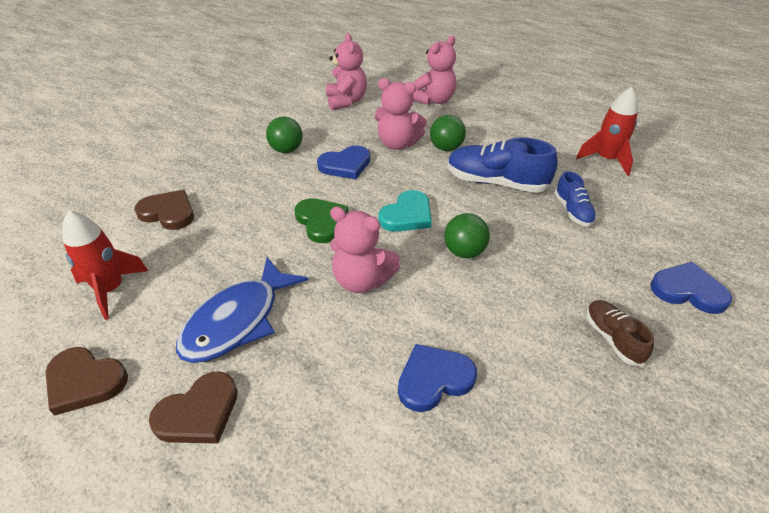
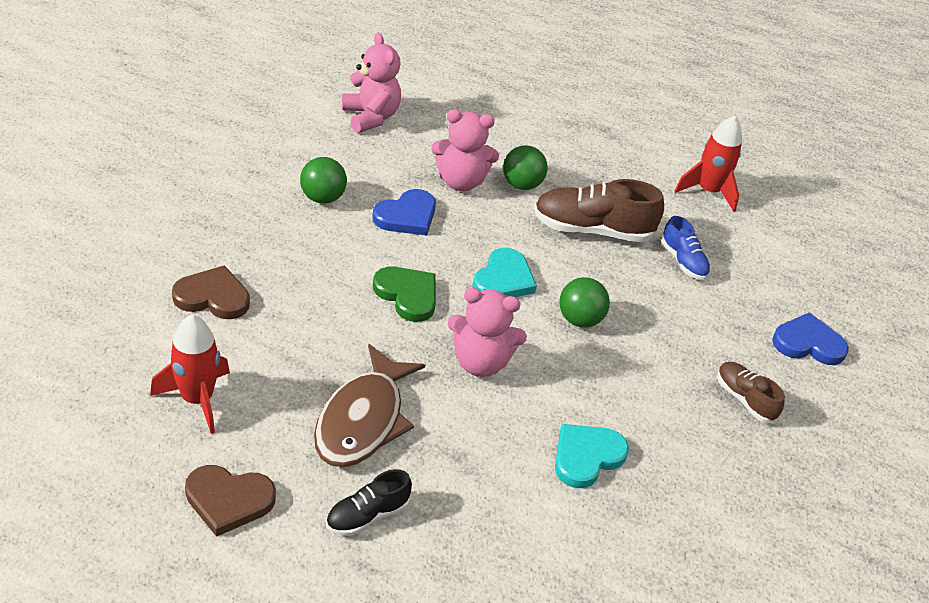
camera: 20 degrees left, 0 degrees up
brown heart [149,371,238,444] -> black shoe [326,469,412,536]
blue fish [176,257,308,363] -> brown fish [314,344,425,467]
blue heart [398,344,477,412] -> turquoise heart [555,424,629,488]
pink teddy bear [413,36,457,105] -> none
blue shoe [447,137,558,193] -> brown shoe [534,179,664,242]

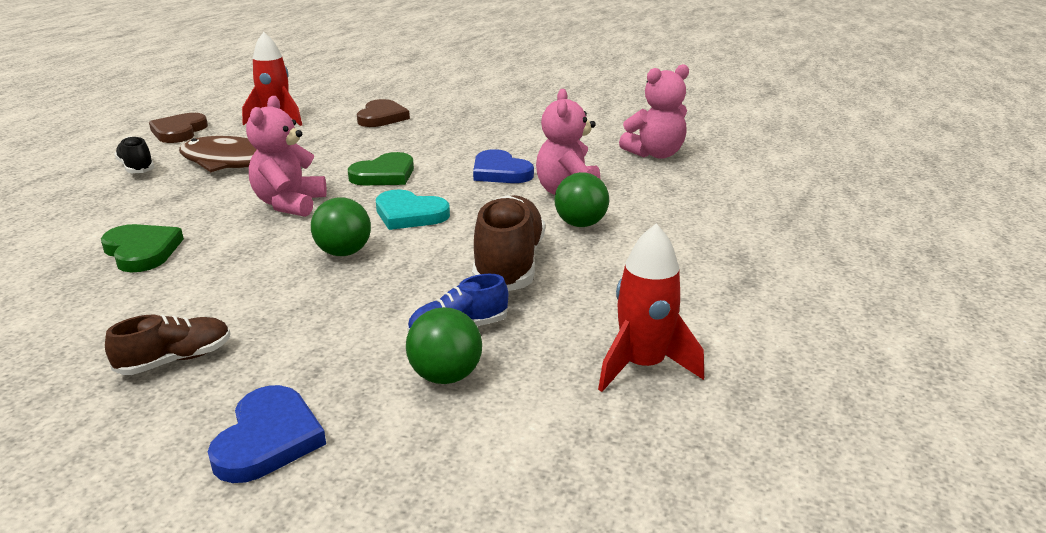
camera: 95 degrees right, 15 degrees down
green ball [300,157,347,204] -> green ball moved to [406,307,482,384]
turquoise heart [555,424,629,488] -> green heart [101,224,184,272]

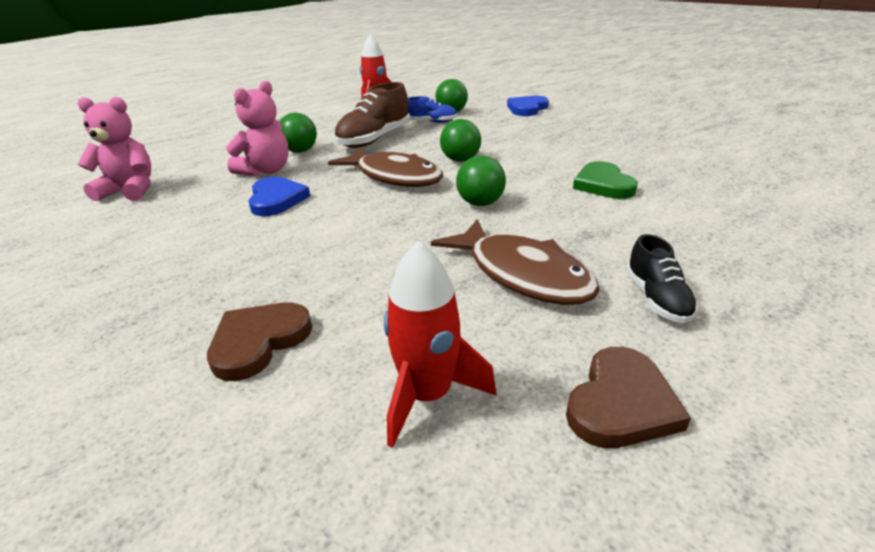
camera: 150 degrees left, 5 degrees up
brown shoe [105,315,230,375] -> none
pink teddy bear [246,96,327,217] -> green ball [456,156,506,206]
green heart [348,152,414,185] -> none
turquoise heart [376,190,450,230] -> brown fish [328,147,443,187]

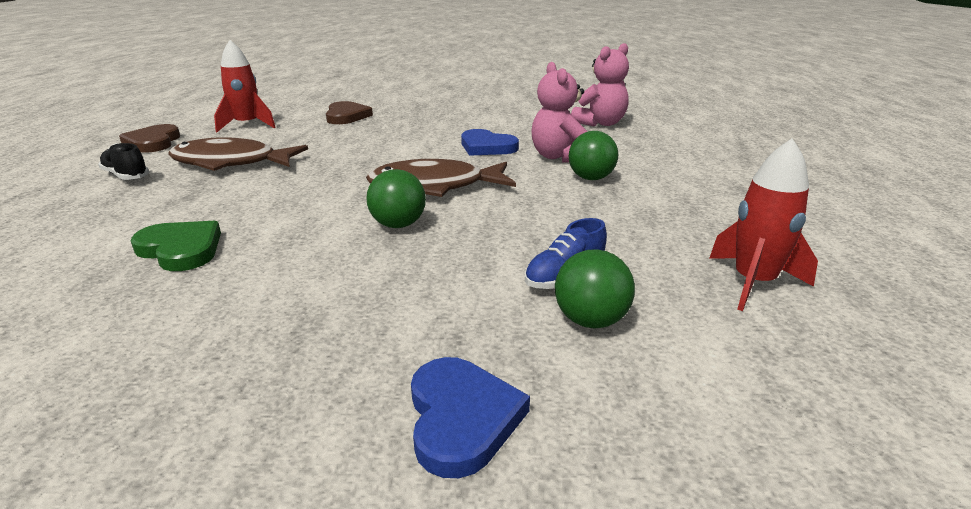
camera: 135 degrees right, 5 degrees down
brown shoe [334,82,410,148] -> none
green ball [456,156,506,206] -> none

